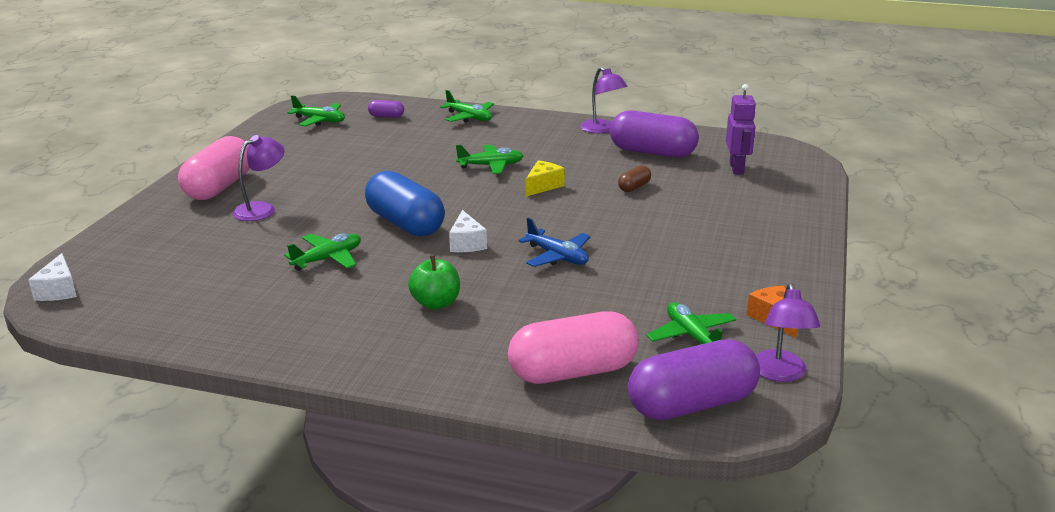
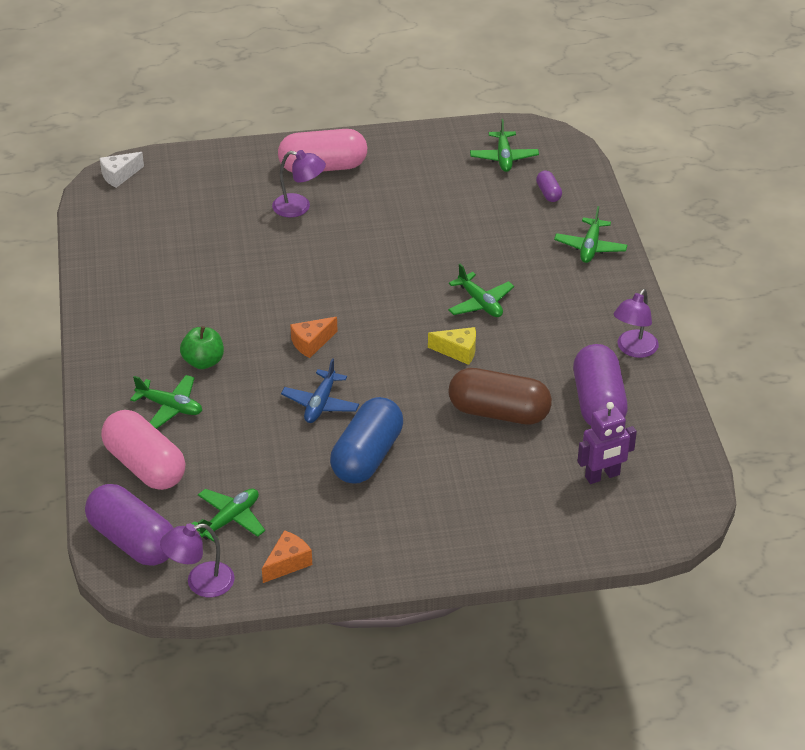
camera: 65 degrees right, 15 degrees up
green plane [284,234,361,271] -> green plane moved to [130,375,202,429]
blue capsule [365,171,445,237] -> blue capsule moved to [330,397,403,484]
white cheese [449,210,487,252] -> orange cheese [290,317,338,358]
brown capsule [618,165,651,192] -> brown capsule [448,368,552,425], size x2.23

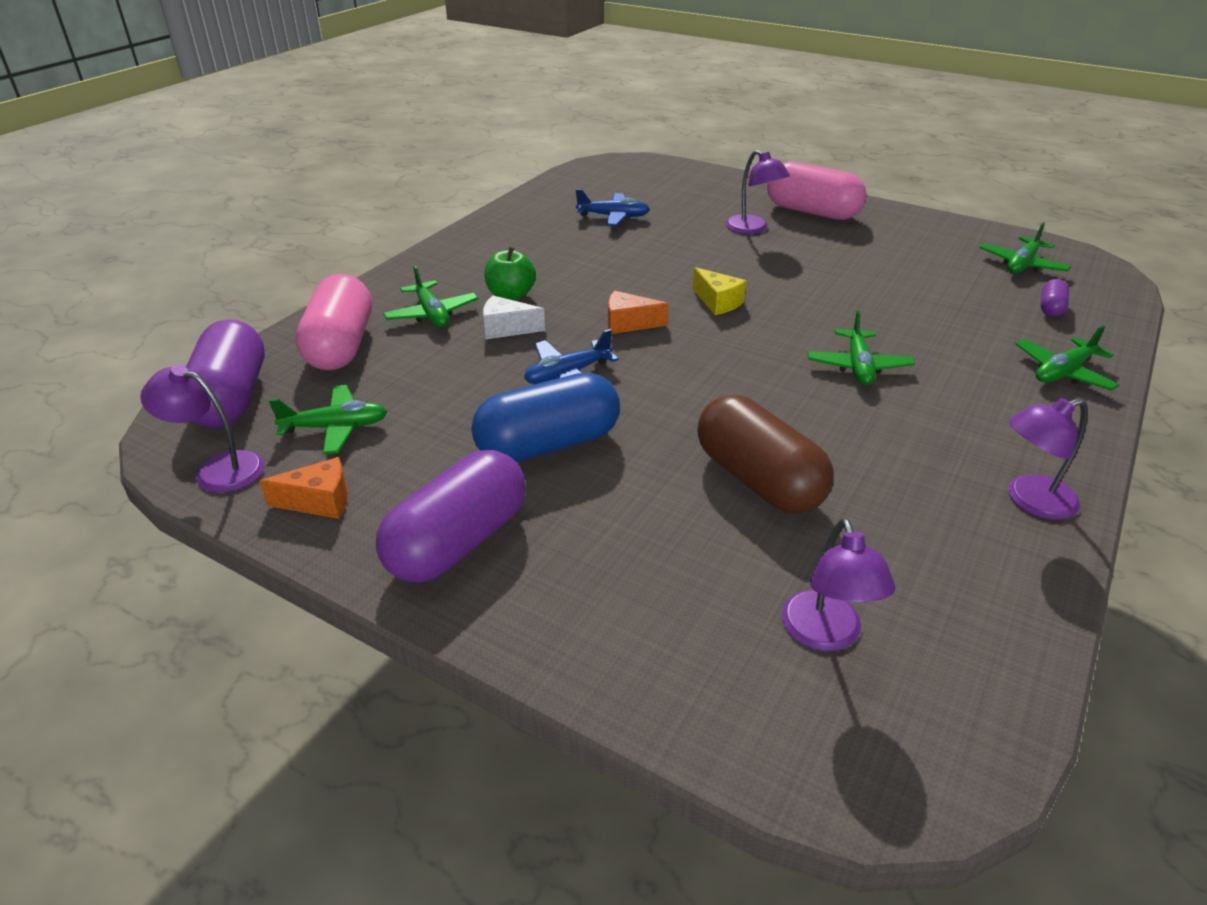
camera: 40 degrees right, 5 degrees down
white cheese [100,152,144,188] -> white cheese moved to [483,295,545,339]
yellow cheese [428,327,476,365] -> yellow cheese moved to [692,267,747,315]
purple capsule [573,344,628,426] -> purple capsule moved to [376,450,526,583]
purple robot [577,402,637,484] -> purple lamp [781,518,896,651]
none -> blue plane [576,189,650,226]

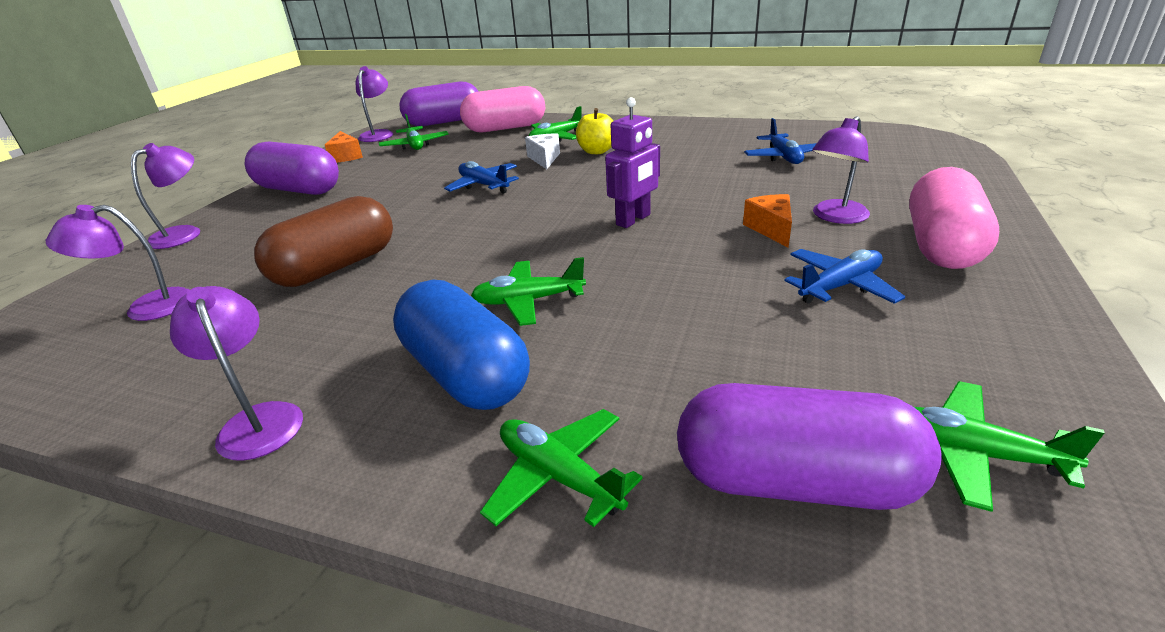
camera: 80 degrees right, 5 degrees down
blue capsule [471,372,620,462] -> blue capsule moved to [393,280,530,410]
green apple [484,246,536,301] -> yellow apple [576,108,613,154]
orange cheese [608,291,669,334] -> orange cheese moved to [743,194,792,248]
yellow cheese [692,267,747,315] -> purple robot [605,97,660,228]
purple capsule [1041,279,1069,317] -> purple capsule [677,383,942,510], size x2.23
none -> purple lamp [131,143,200,249]
none -> blue plane [785,249,905,304]

